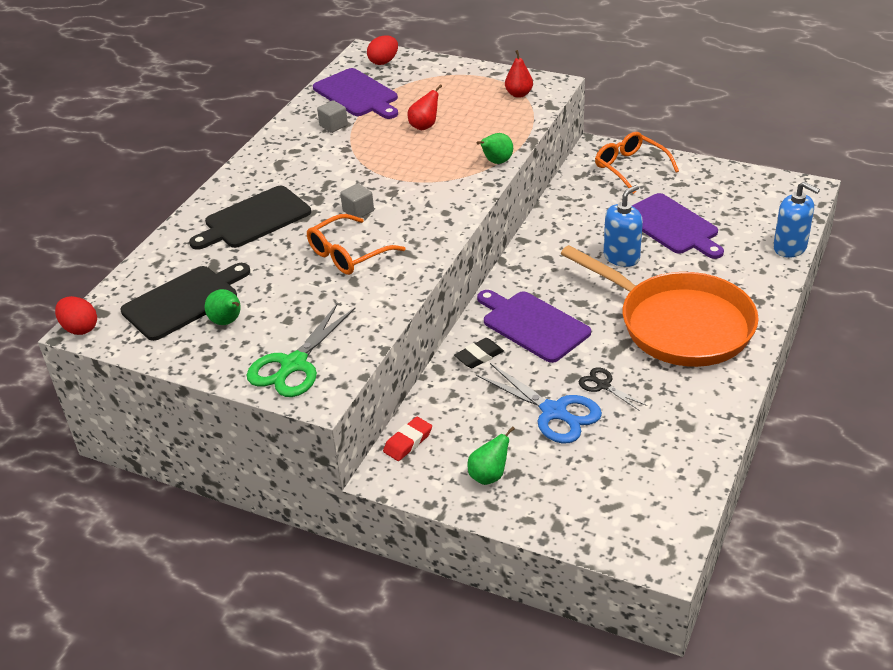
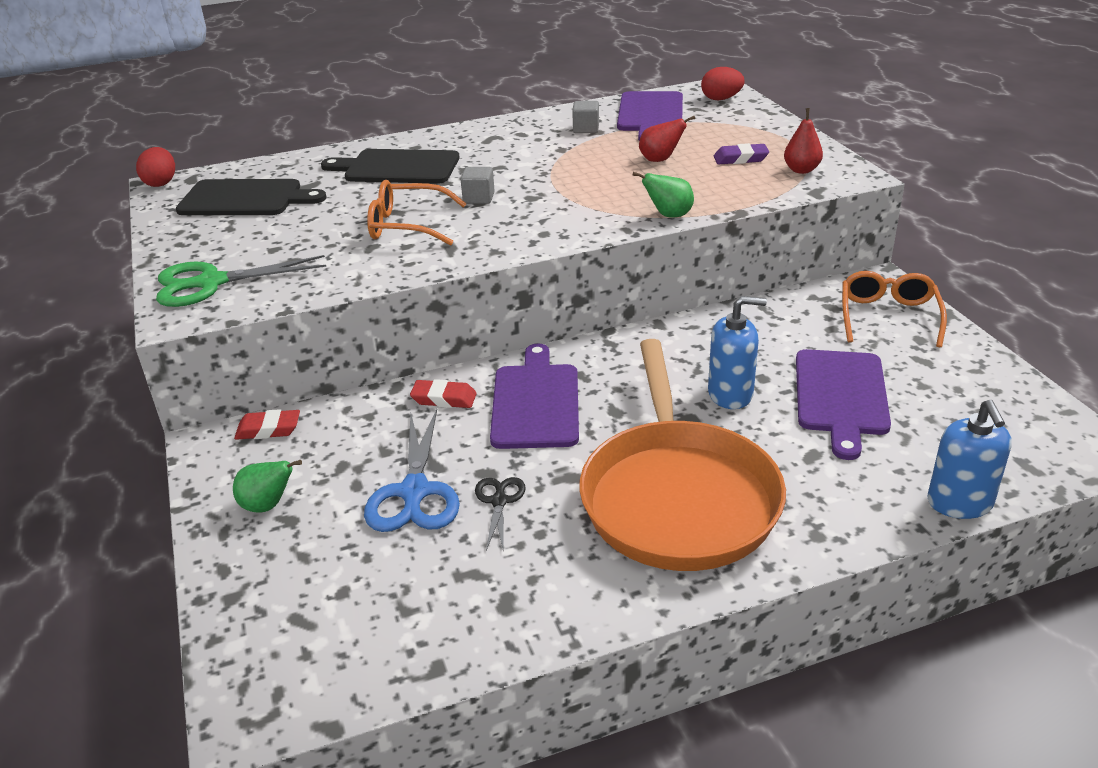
camera: 45 degrees right, 5 degrees down
green pear [205,289,241,325] -> none
black eraser [454,338,504,368] -> red eraser [410,379,477,408]
none -> purple eraser [714,143,769,164]

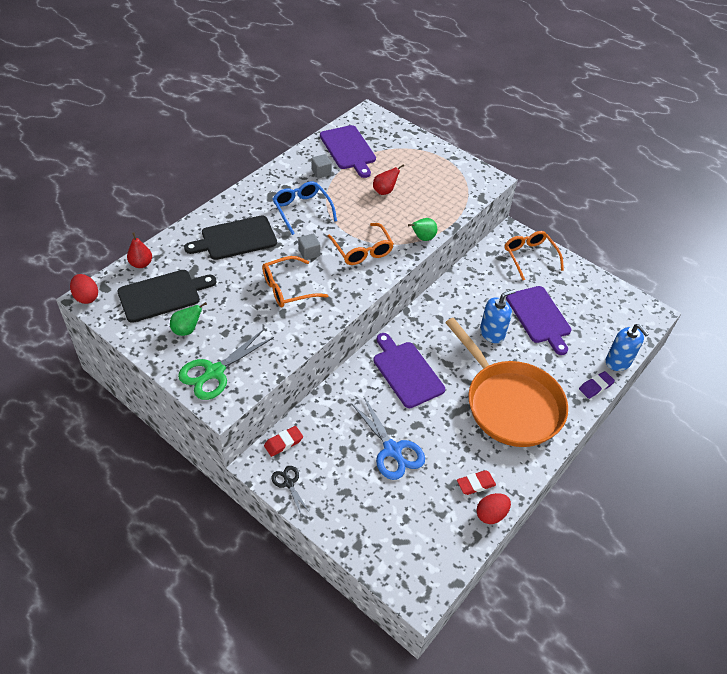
camera: 35 degrees left, 15 degrees up
green pear [233,460,302,513] -> green pear moved to [170,302,207,336]
red eraser [410,379,477,408] -> red eraser moved to [457,470,496,495]
black scissors [475,477,526,550] -> black scissors moved to [271,466,310,516]
red egg [701,67,745,100] -> red egg moved to [476,493,511,524]
purple eraser [714,143,769,164] -> purple eraser moved to [579,371,615,399]
red pear [784,108,823,174] -> red pear moved to [127,233,152,268]
none -> blue glasses [273,181,337,235]
none -> orange glasses [327,223,394,265]

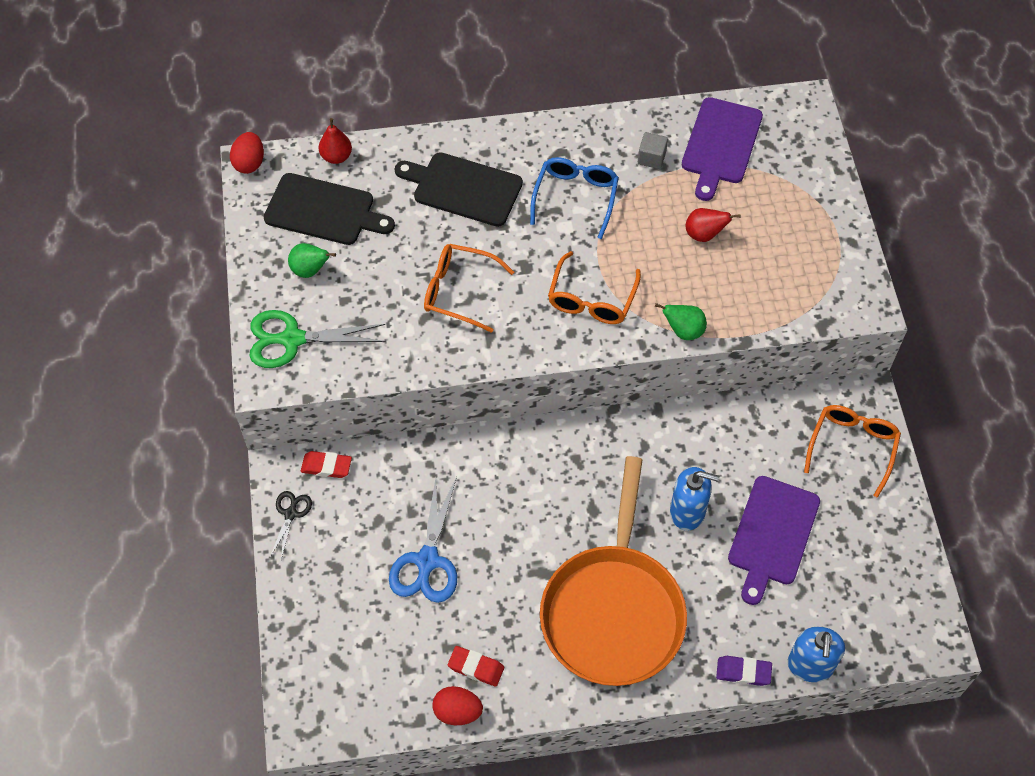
camera: 45 degrees right, 10 degrees up
grey cube [298,234,320,260] -> none
purple cutting board [373,333,445,408] -> none

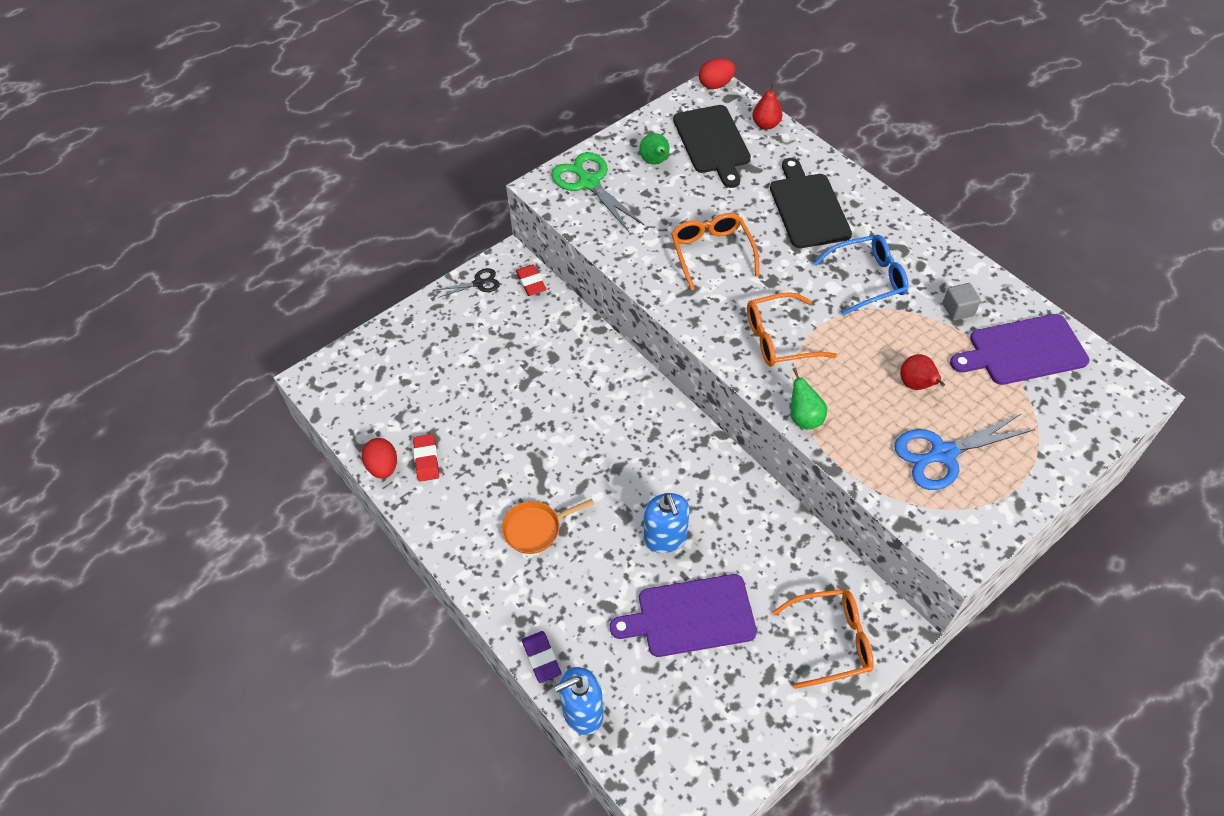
camera: 60 degrees right, 5 degrees down
blue scissors [389,477,457,603] -> blue scissors moved to [894,413,1035,490]
orange pan [540,456,687,686] -> orange pan [502,499,594,554], size x0.41

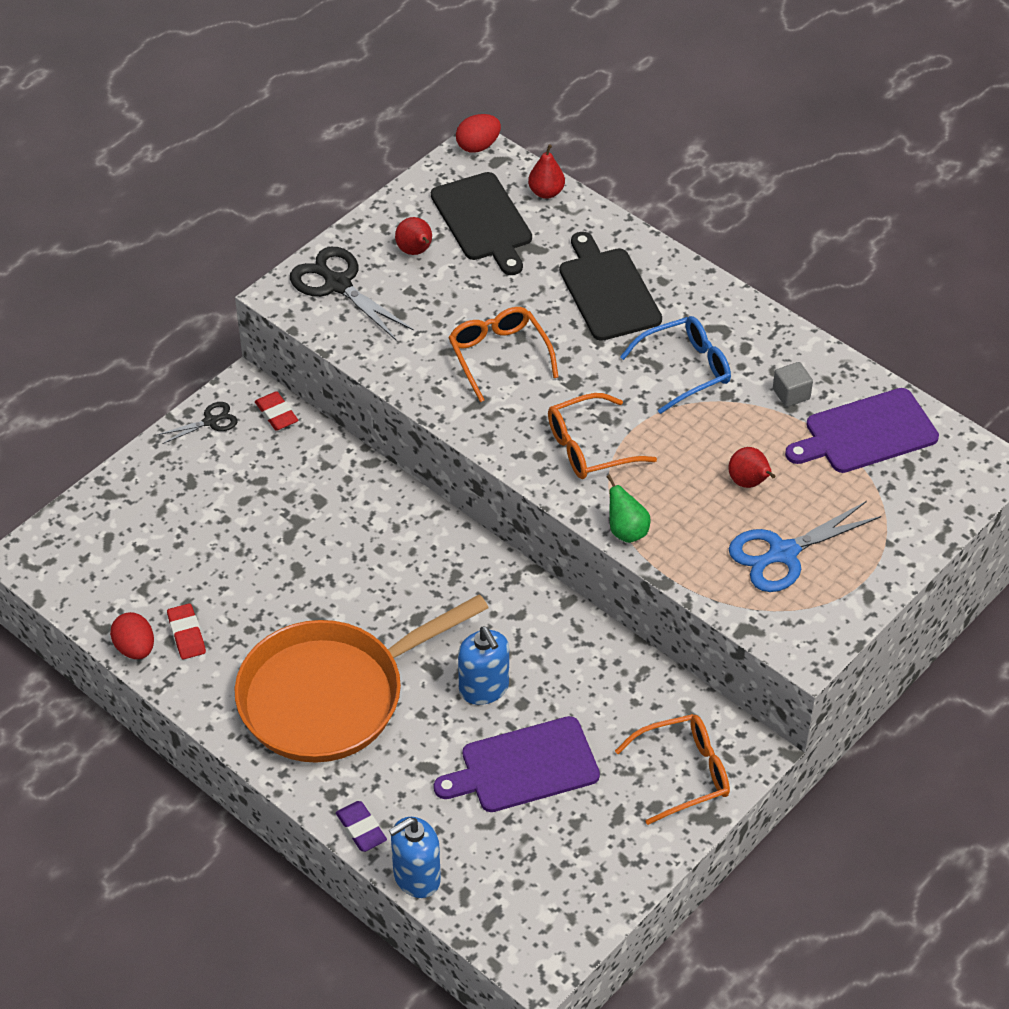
camera: 10 degrees left, 5 degrees down
orange pan [502,499,594,554] -> orange pan [235,594,489,763], size x2.42
green scissors [551,152,644,232] -> black scissors [290,247,414,341]
green pear [639,133,670,164] -> red pear [395,217,432,255]

